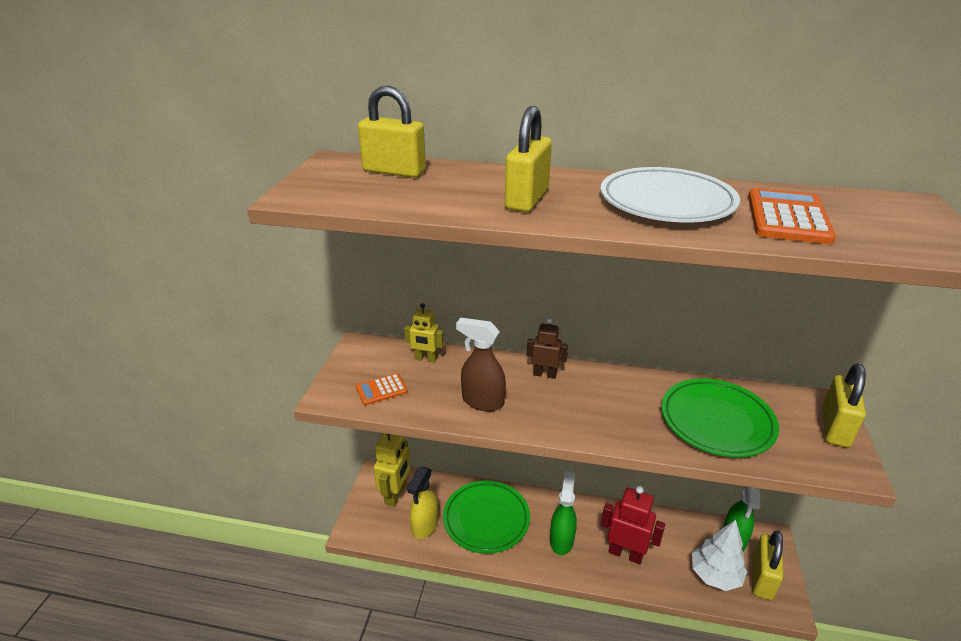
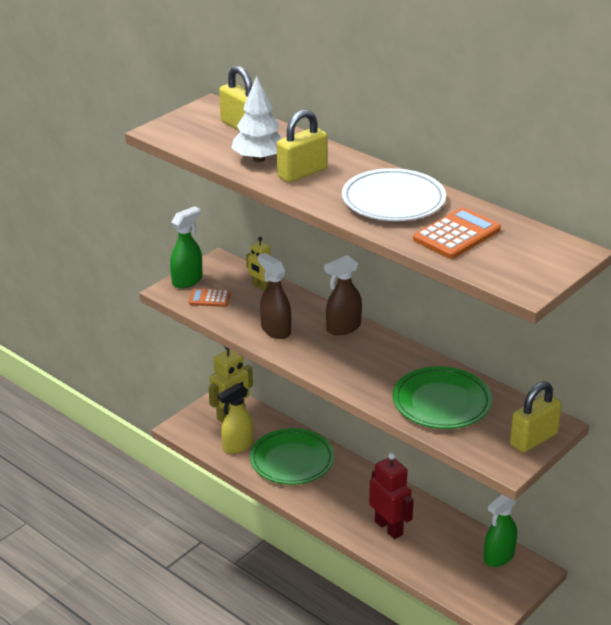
camera: 30 degrees right, 0 degrees up
brown robot [527,318,568,379] -> brown spray bottle [324,255,362,335]
green spray bottle [550,471,577,555] -> green spray bottle moved to [170,206,202,289]
white tree [692,520,747,591] -> white tree moved to [232,76,282,162]
yellow padlock [752,531,783,600] -> none

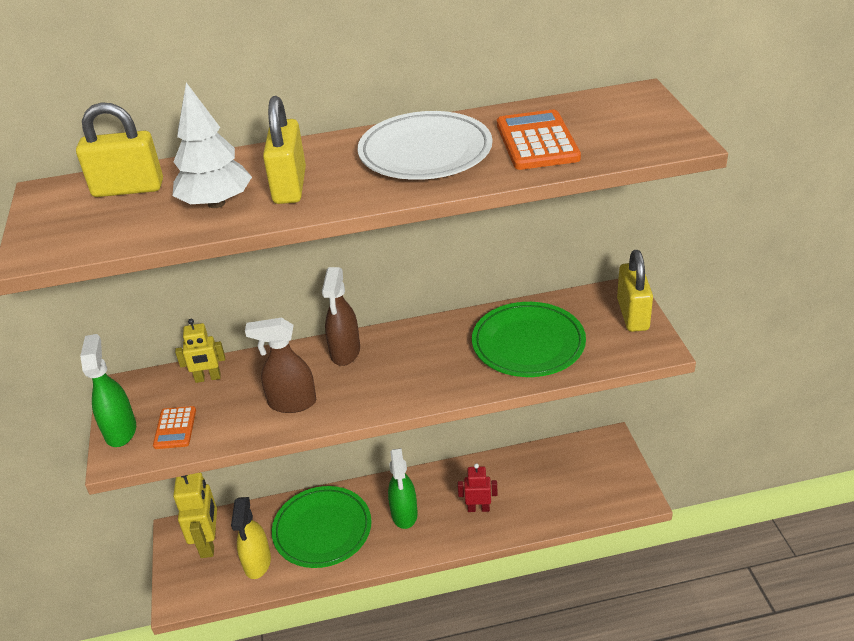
camera: 50 degrees left, 5 degrees up
orange calculator [189,288,230,307] -> orange calculator turned 45 degrees counterclockwise [153,406,196,449]
red robot [369,452,414,539] -> red robot [458,463,498,512], size x0.62
green spray bottle [484,494,517,567] -> green spray bottle moved to [388,448,418,529]

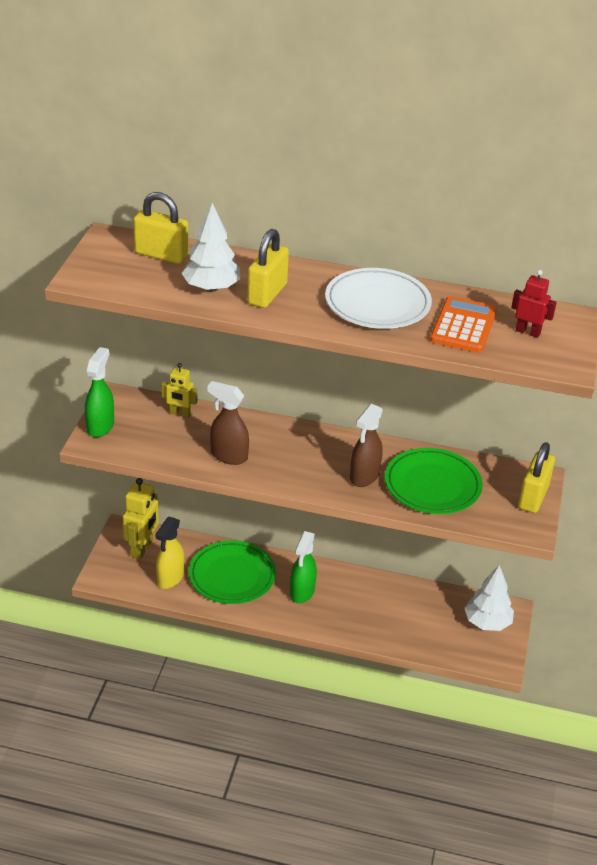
camera: 20 degrees right, 0 degrees up
orange calculator [153,406,196,449] -> none
brown spray bottle [322,267,360,366] -> brown spray bottle moved to [350,404,383,487]
red robot [458,463,498,512] -> red robot moved to [511,270,557,338]
none -> white tree [465,565,514,631]

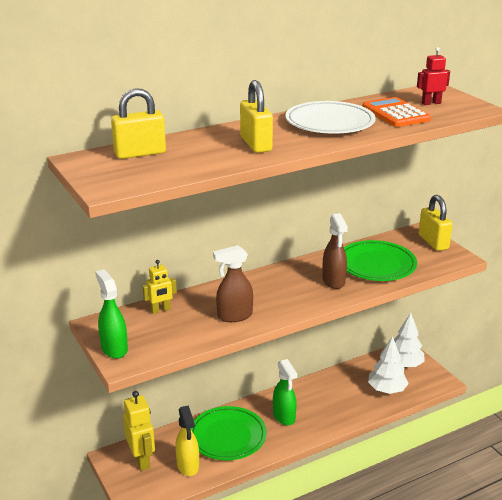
camera: 40 degrees left, 10 degrees down
white tree [182,203,240,292] -> white tree moved to [368,336,409,394]

